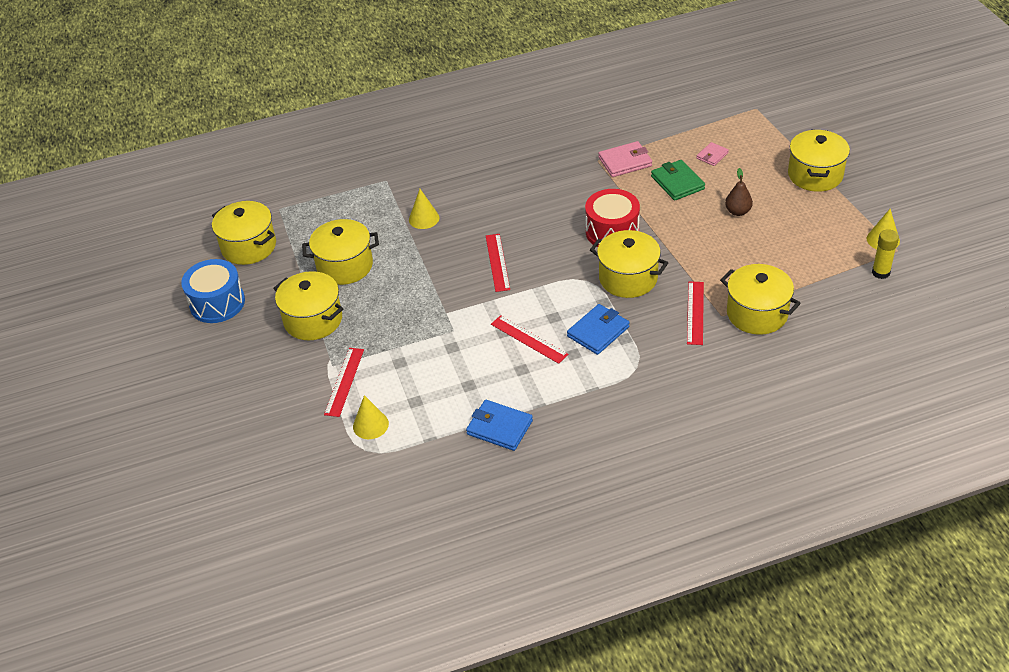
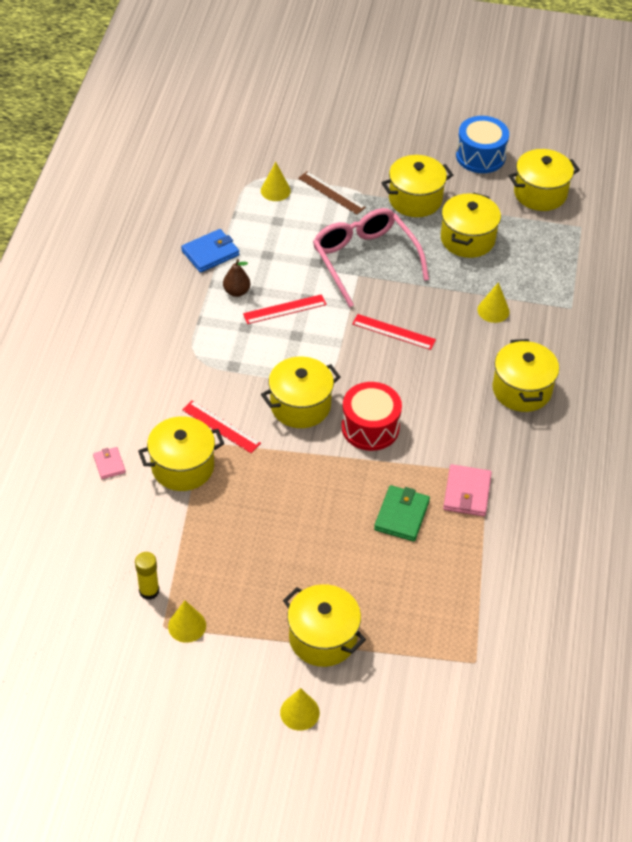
camera: 115 degrees right, 5 degrees up
red ruler [324,348,364,417] -> brown ruler [298,171,366,215]
blue wallet [567,304,630,355] -> none
green wallet [651,160,705,201] -> green wallet turned 75 degrees counterclockwise [374,485,430,542]
pink wallet [697,142,729,166] -> pink wallet moved to [93,447,126,479]
brown pear [725,168,753,216] -> brown pear moved to [223,259,250,297]
none -> yellow cone [280,688,320,731]
none -> pink glasses [313,208,429,308]
none -> yellow pot [492,339,559,412]

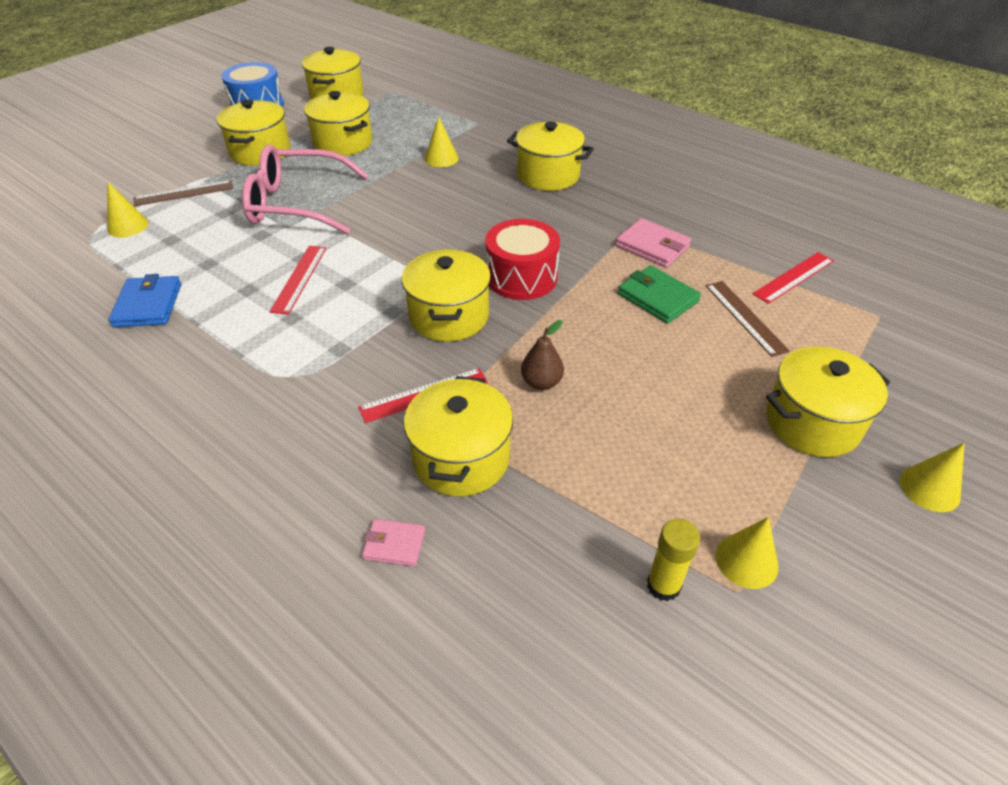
camera: 60 degrees left, 5 degrees down
brown pear [223,259,250,297] -> brown pear moved to [521,320,564,390]
red ruler [352,314,436,350] -> red ruler moved to [753,252,834,304]
none -> brown ruler [706,281,790,357]

